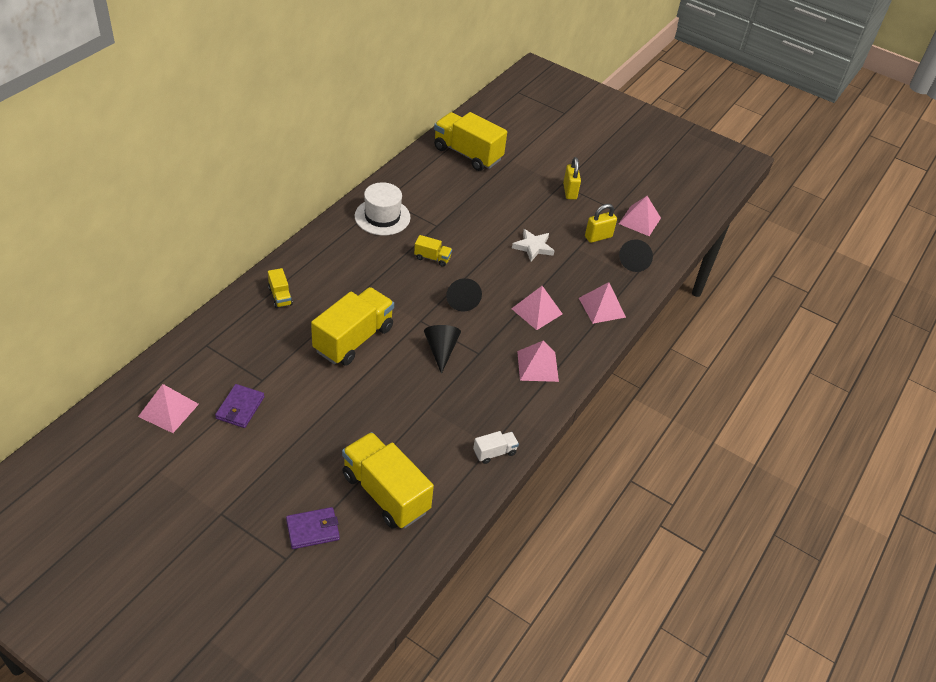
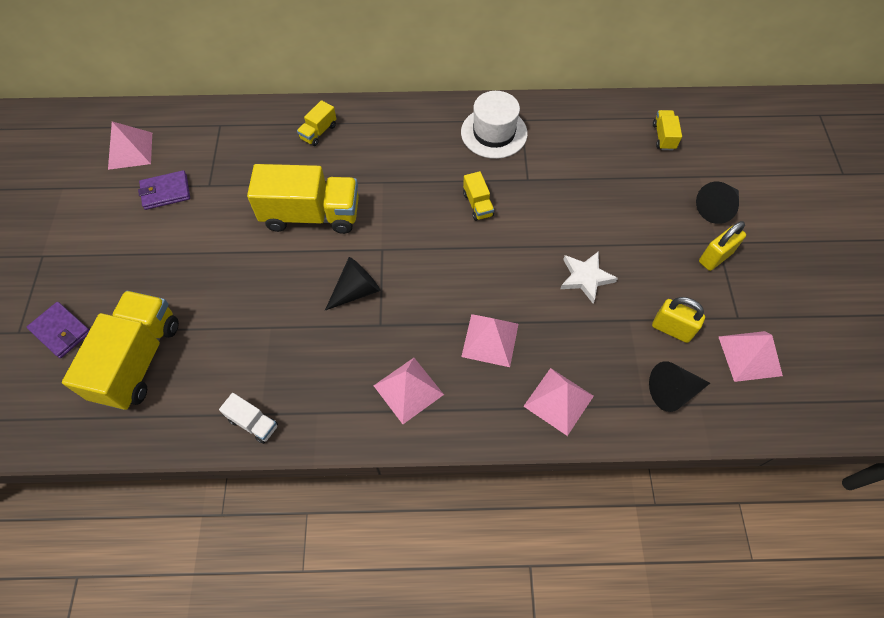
camera: 60 degrees right, 15 degrees up
yellow truck [434,112,507,171] -> yellow truck [653,110,682,150], size x0.45
black cone [446,278,482,311] -> black cone moved to [696,182,739,224]

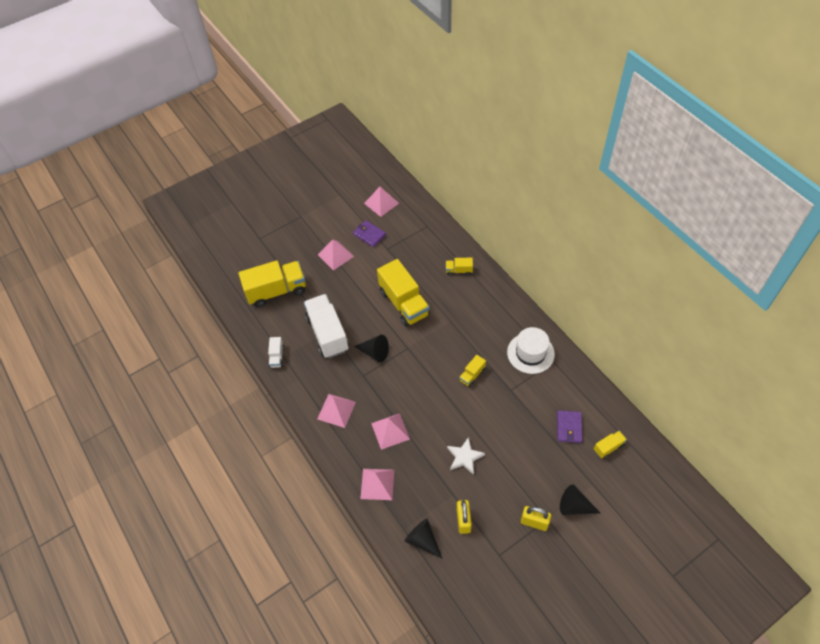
camera: 60 degrees right, 5 degrees down
purple wallet [27,302,90,358] -> purple wallet moved to [557,410,583,443]
pink pyramid [718,331,783,382] -> pink pyramid moved to [318,239,354,271]
none -> white truck [304,294,349,358]

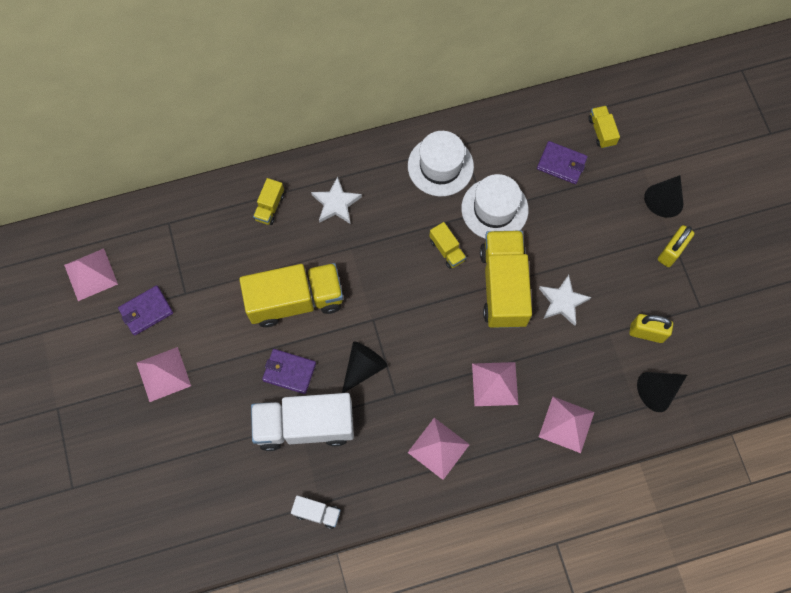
camera: 75 degrees left, 15 degrees up
yellow truck [239,260,306,308] -> yellow truck moved to [480,230,532,328]
none -> purple wallet [262,349,316,394]
none -> white star [311,176,362,224]
none -> white hat [461,174,529,239]

